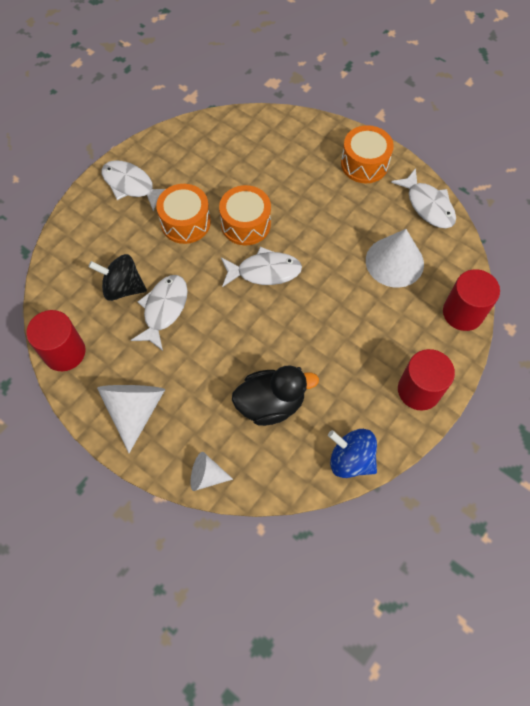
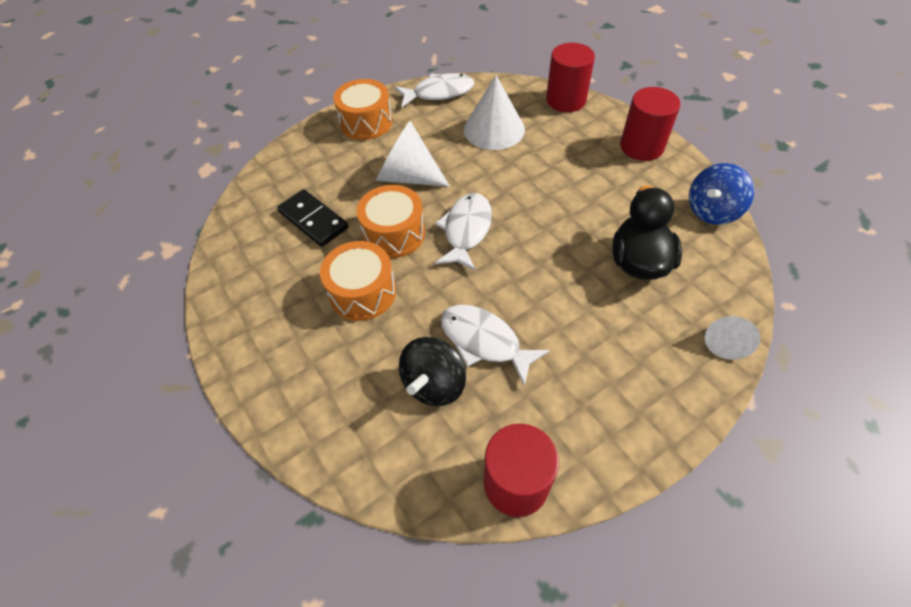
camera: 70 degrees left, 10 degrees down
white cone [97,385,165,453] -> white cone moved to [376,121,450,187]
white fish [102,160,165,212] -> none
none -> black domino [277,189,348,247]

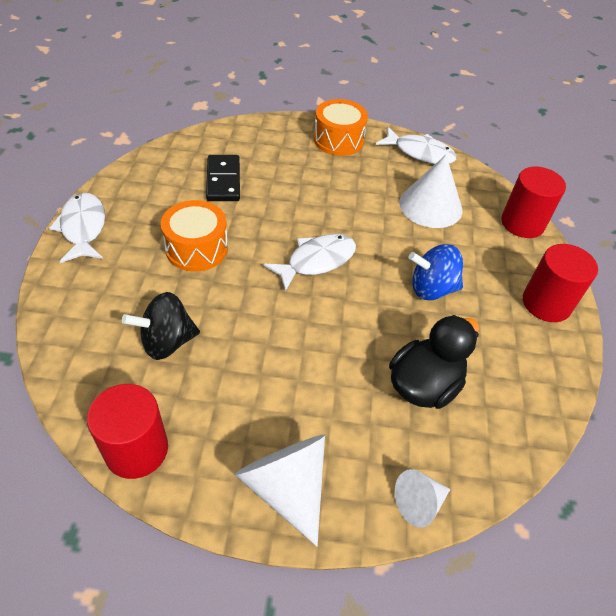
camera: 35 degrees right, 5 degrees down
orange drum [357,185,425,258] -> none
white cone [376,121,450,187] -> white cone moved to [234,435,325,547]
white fish [441,305,550,387] -> white fish moved to [49,193,105,263]
blue spinning top [689,163,754,225] -> blue spinning top moved to [409,244,463,300]

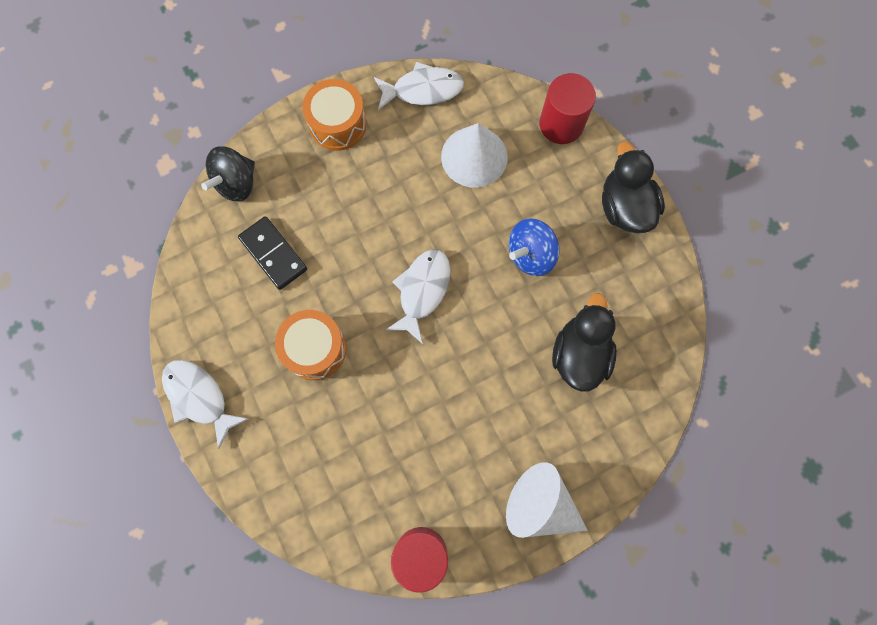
camera: 30 degrees left, 25 degrees up
black spinning top [122,292,200,360] -> black spinning top moved to [201,146,255,202]
white cone [395,469,450,527] -> none
red cylinder [523,244,598,322] -> black duck [602,142,665,233]

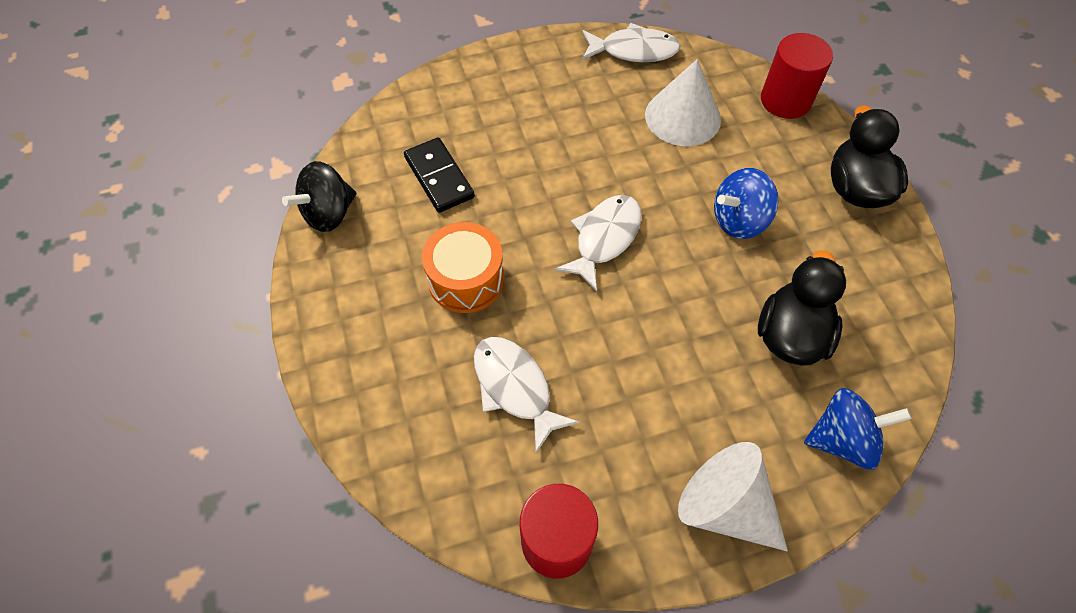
camera: 10 degrees right, 15 degrees down
white fish [162,360,248,449] -> white fish moved to [474,337,579,453]
black spinning top [201,146,255,202] -> black spinning top moved to [282,161,356,232]
orange drum [302,79,367,151] -> none
none -> blue spinning top [804,388,912,470]

